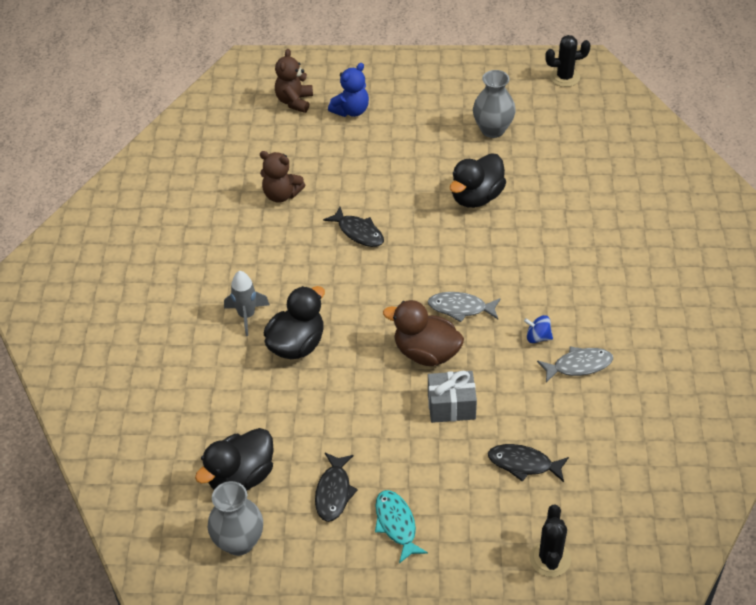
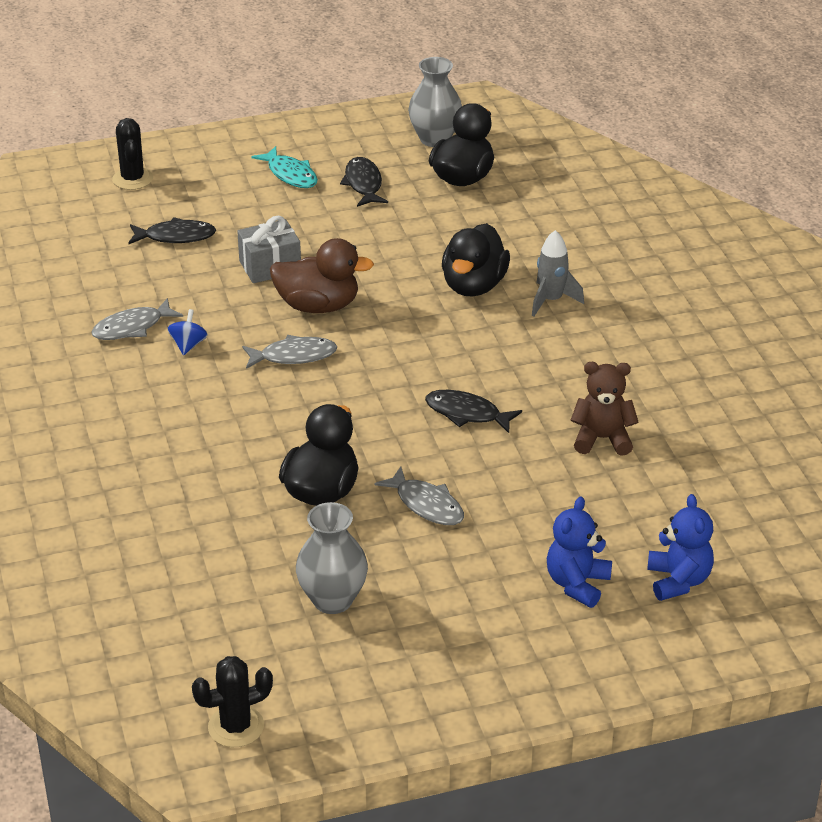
camera: 160 degrees right, 10 degrees down
brown teddy bear [275,49,313,113] -> blue teddy bear [647,494,714,601]
blue spinning top [524,315,553,343] -> blue spinning top turned 75 degrees counterclockwise [167,309,208,355]
none -> grey fish [374,466,464,525]

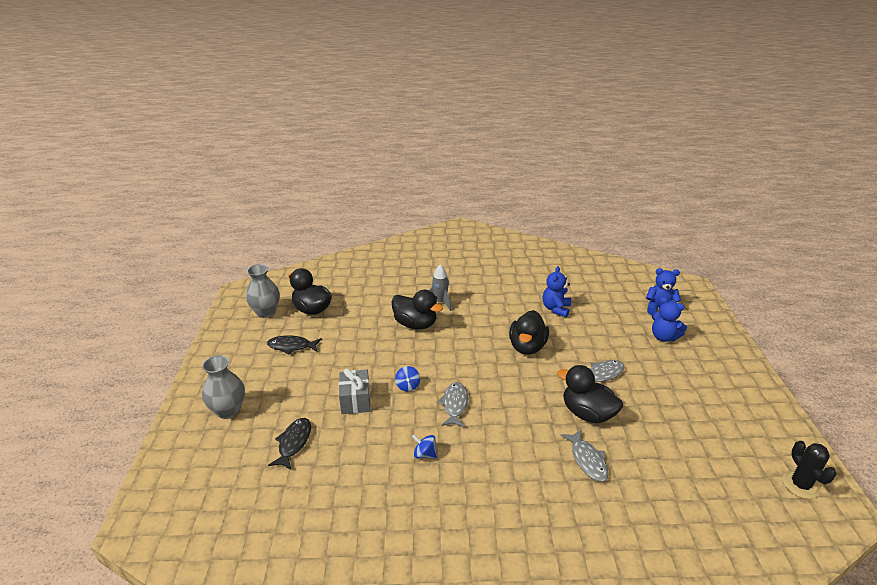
camera: 75 degrees left, 5 degrees down
grey fish [92,298,183,340] -> grey fish moved to [561,429,608,481]
black cactus [112,118,153,190] -> none
turquoise fish [251,146,318,188] -> none
brown duck [270,238,374,313] -> blue spinning top [395,366,420,391]
grey vase [296,502,368,614] -> grey vase moved to [202,355,245,419]
black fish [425,390,522,433] -> black duck [509,310,549,355]
brown teddy bear [570,362,639,456] -> blue teddy bear [543,266,571,318]

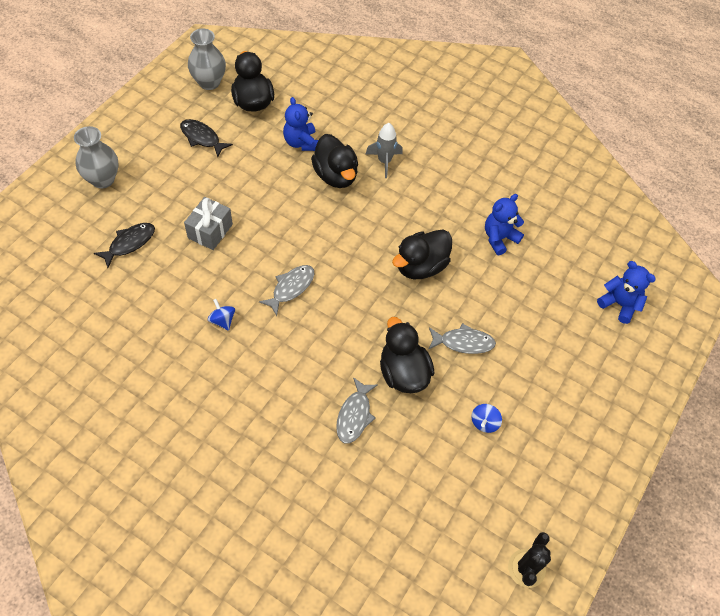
camera: 30 degrees right, 25 degrees up
blue spinning top [395,366,420,391] -> blue spinning top moved to [471,404,502,433]
blue teddy bear [652,297,687,342] -> blue teddy bear moved to [283,97,318,151]

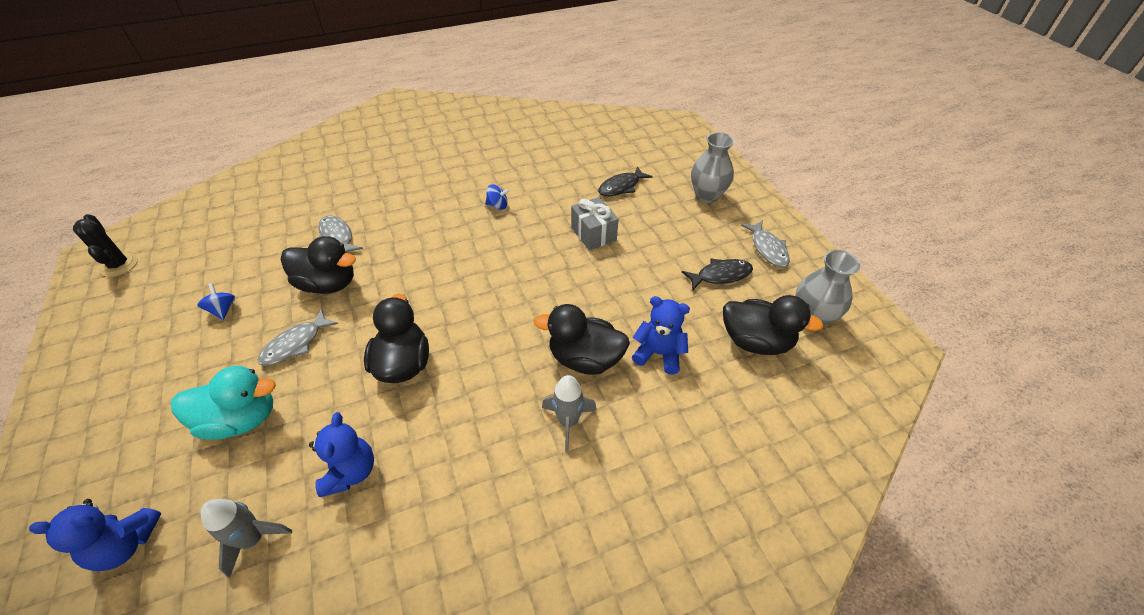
camera: 130 degrees right, 10 degrees down
black fish [94,223,155,268] -> black fish turned 60 degrees clockwise [598,166,653,196]
grey fish [259,265,314,316] -> grey fish moved to [741,220,790,267]
none -> turquoise duck [171,366,276,440]
none -> grey rocket [201,499,292,578]

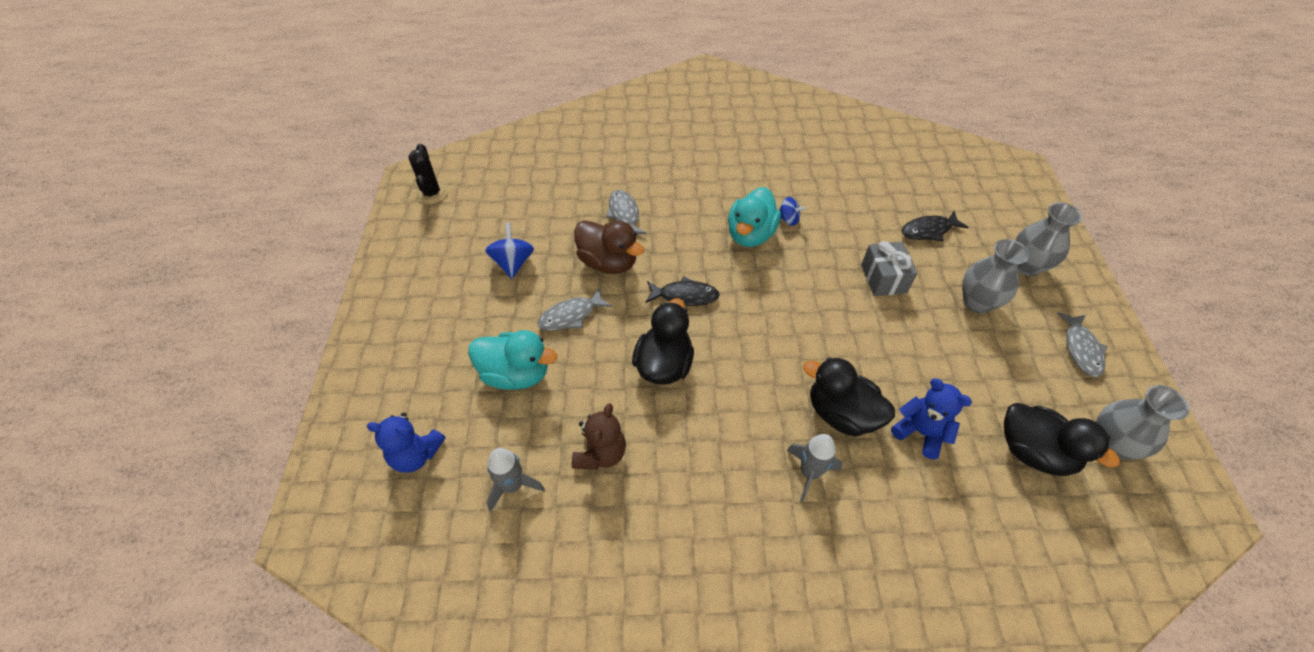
camera: 20 degrees right, 5 degrees up
blue spinning top [197,283,235,320] -> blue spinning top [485,222,534,279], size x1.54
black duck [281,236,356,294] -> brown duck [574,220,644,274]
blue teddy bear [309,412,374,497] -> brown teddy bear [572,403,626,470]
black fish [682,259,753,290] -> black fish moved to [645,277,720,306]
none -> turquoise duck [728,187,781,247]
none -> grey vase [962,239,1029,314]

